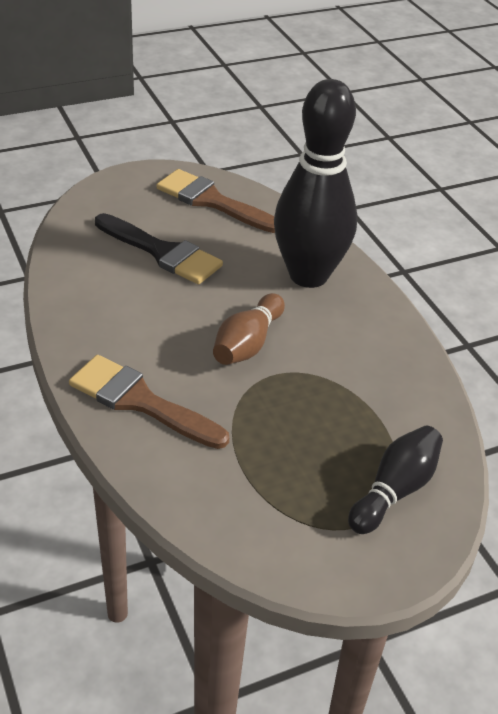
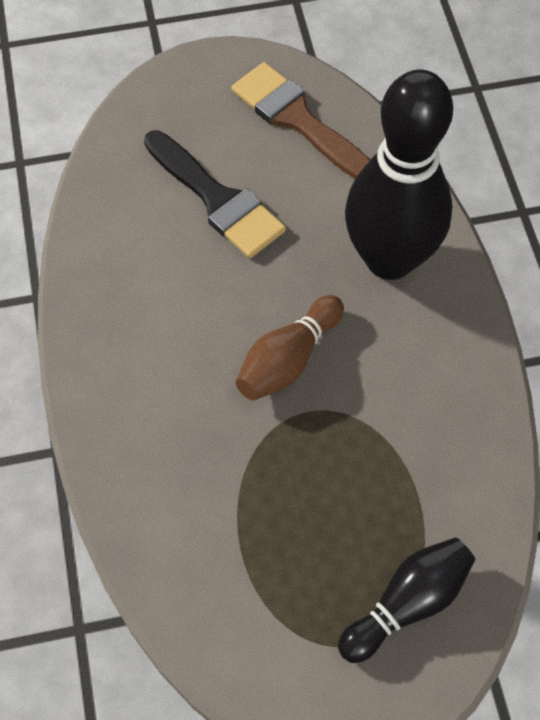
camera: 15 degrees right, 20 degrees up
brown brush [69,355,229,449] -> none

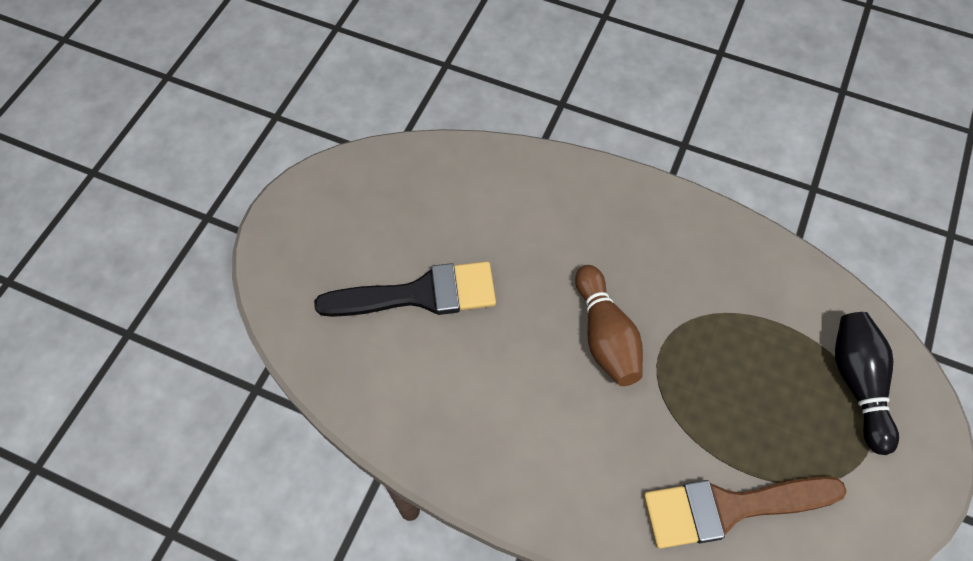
camera: 55 degrees left, 0 degrees up
brown brush [232,62,370,179] -> brown brush moved to [644,476,847,549]
black bowling pin [345,70,453,280] -> none

